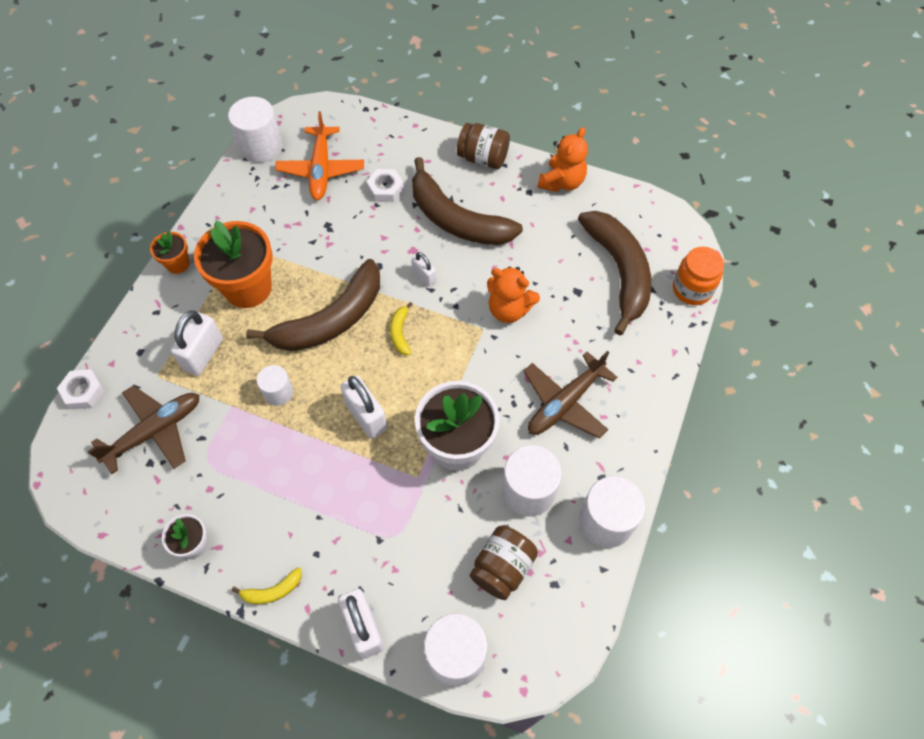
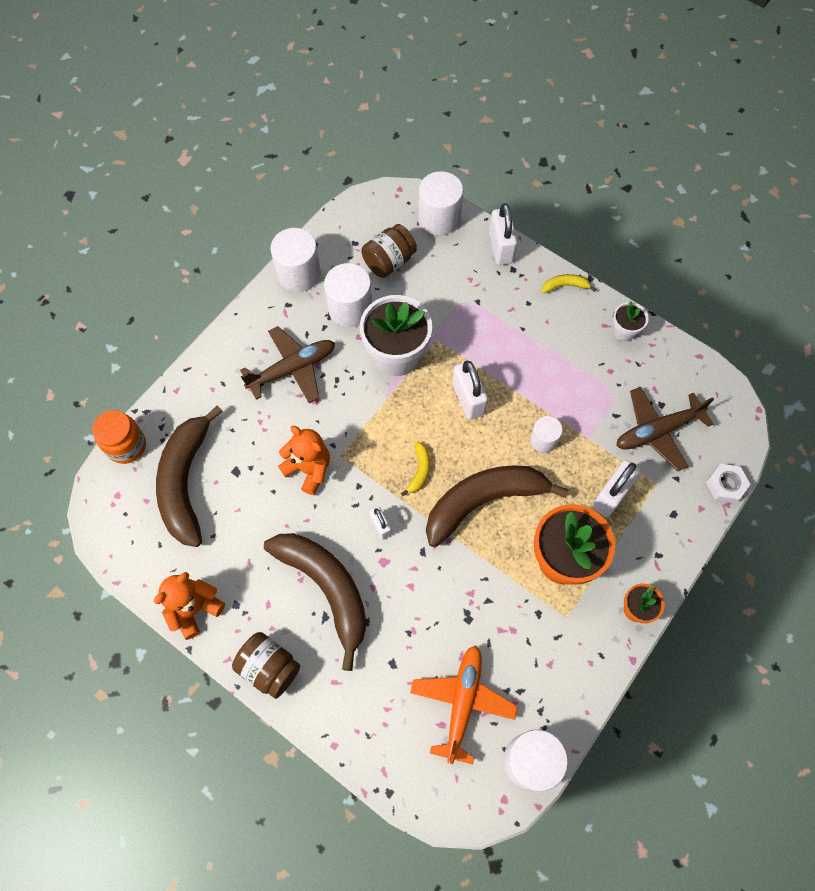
camera: 165 degrees left, 5 degrees up
white nut [366,169,404,202] -> none

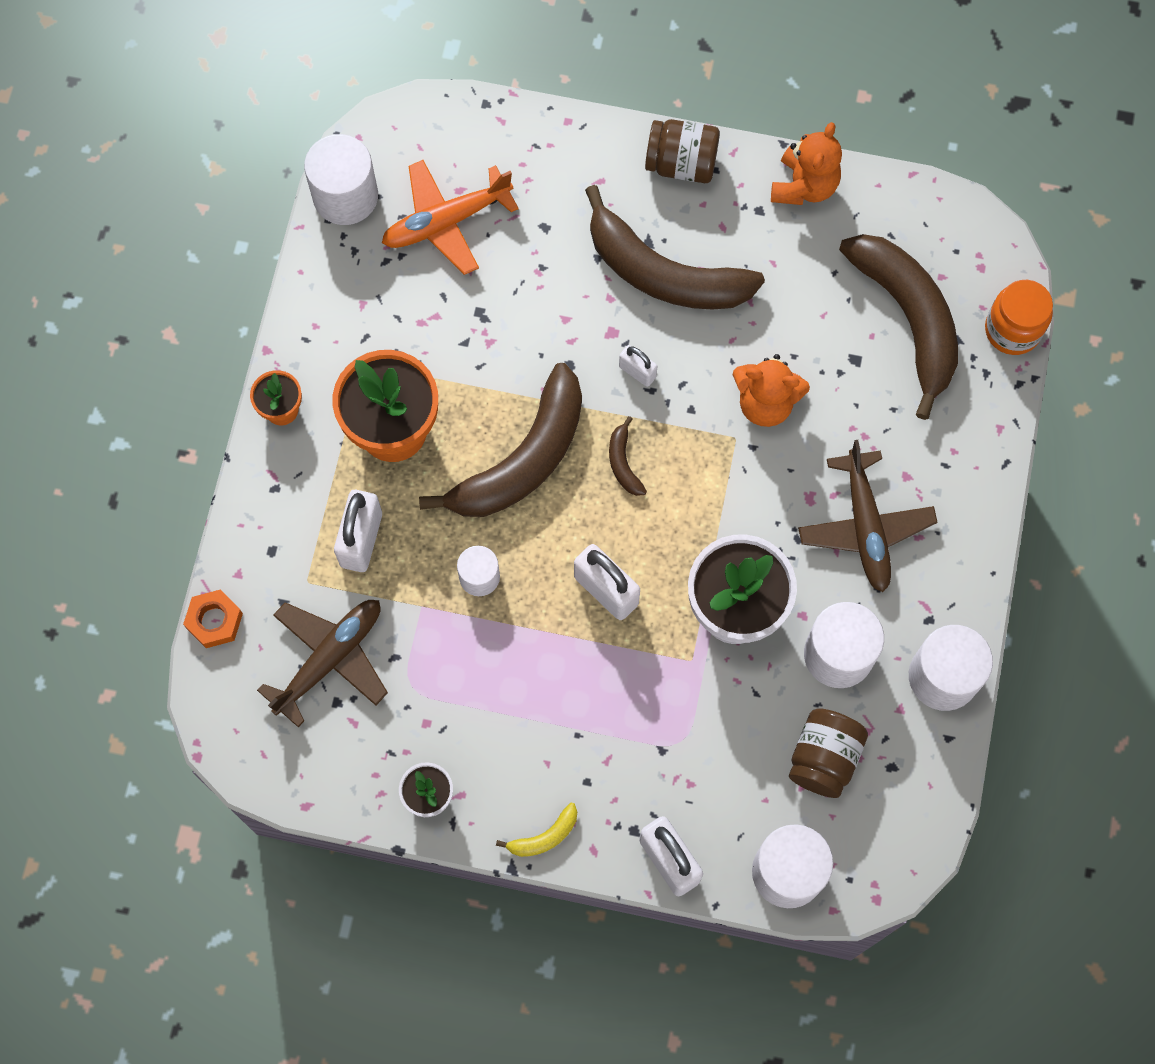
camera: 155 degrees right, 5 degrees up
brown plane [240,326,335,403] -> brown plane turned 45 degrees counterclockwise [798,440,938,592]
yellow banana [401,442,430,496] -> brown banana [609,416,647,496]
orange plane [410,645,518,765] -> orange plane turned 75 degrees clockwise [382,160,519,275]
white nut [706,464,751,503] -> orange nut [183,590,243,648]

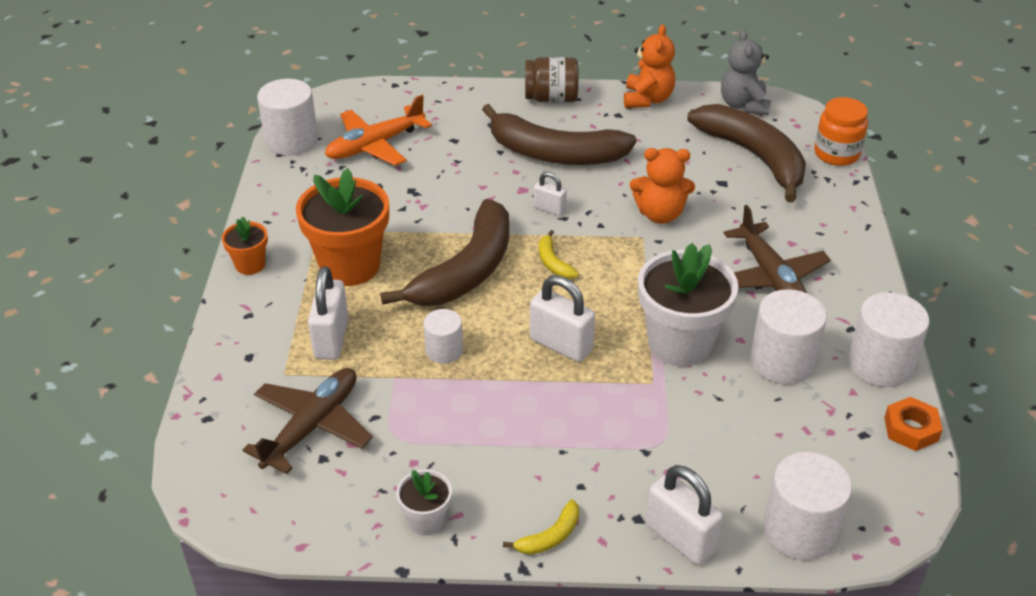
camera: 10 degrees left, 30 degrees down
orange nut [183,590,243,648] -> orange nut moved to [884,397,943,451]
brown banana [609,416,647,496] -> yellow banana [539,230,579,279]
brown jar [789,708,868,798] -> none
none -> grey teddy bear [721,29,771,115]

